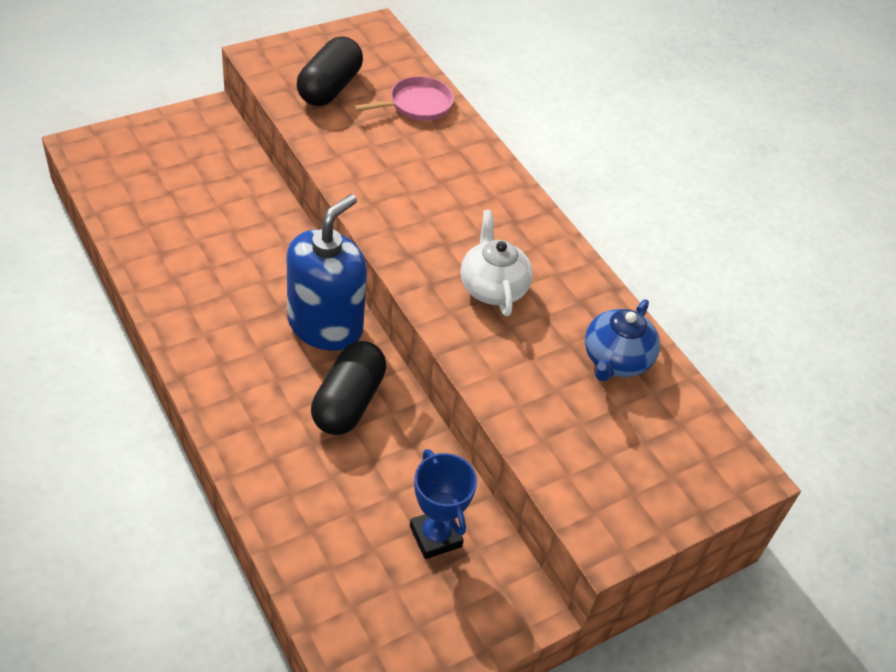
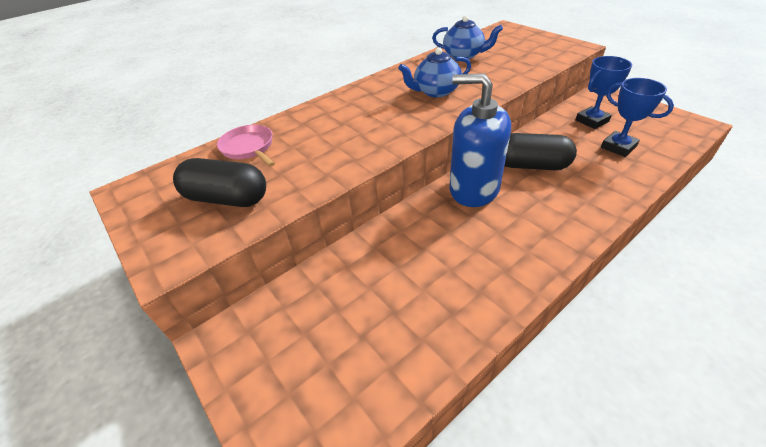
camera: 90 degrees left, 5 degrees down
white teapot [461,210,533,316] -> blue teapot [398,47,471,97]
none -> blue trophy [601,78,674,157]

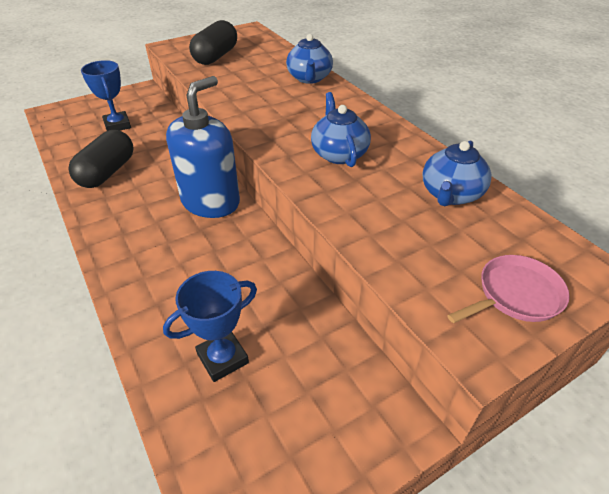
camera: 95 degrees right, 0 degrees up
pink pan [217,125,275,167] -> pink pan moved to [447,255,570,323]
black capsule [505,133,577,170] -> black capsule moved to [68,130,134,188]
blue trophy [576,56,632,129] -> blue trophy moved to [81,60,131,131]
none -> blue teapot [286,34,333,84]

